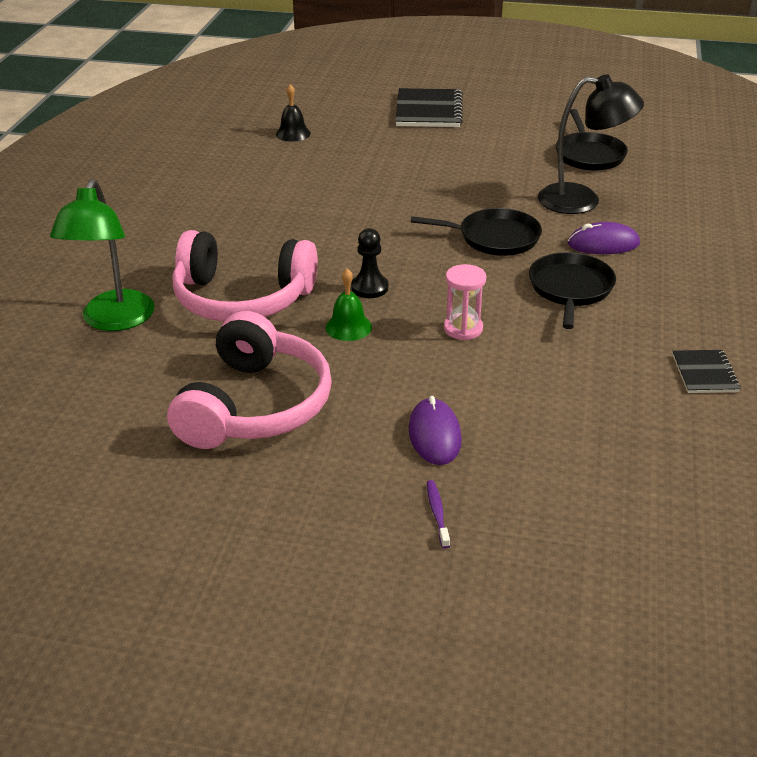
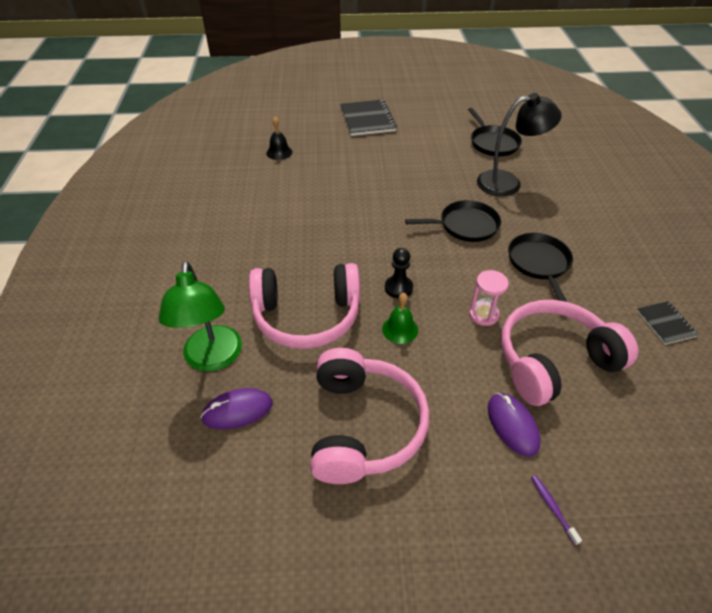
camera: 15 degrees left, 10 degrees up
purple mouse [568,222,640,254] -> purple mouse moved to [201,388,273,429]
none -> pink headphones [501,300,638,406]

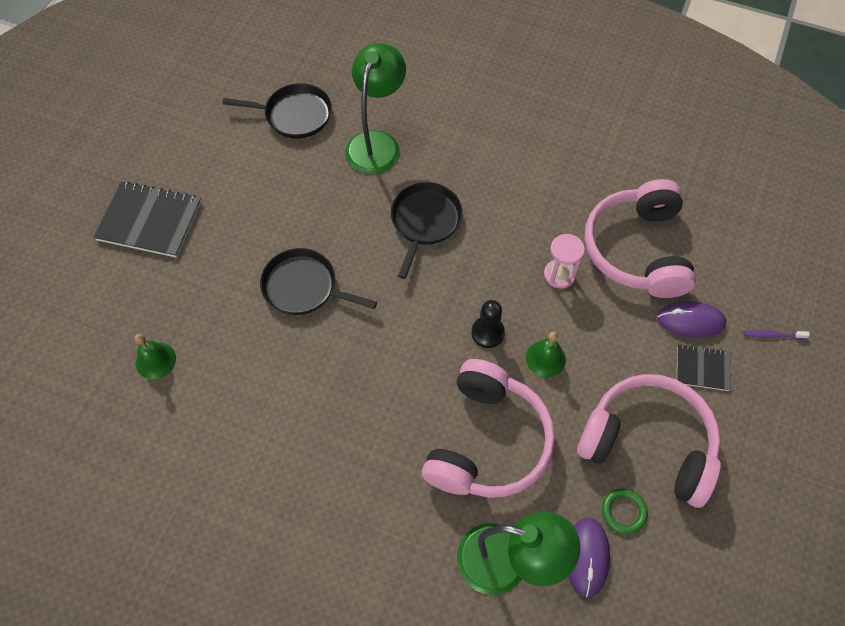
camera: 65 degrees left, 15 degrees up
black bell [266,117,292,160] -> green bell [135,334,176,379]
black lamp [477,93,561,196] -> green lamp [345,43,406,174]
black pan [508,233,573,302] -> black pan moved to [260,248,377,315]
black notebook [637,301,699,345] -> black notebook moved to [677,344,731,391]
none -> green ring [602,488,648,534]

